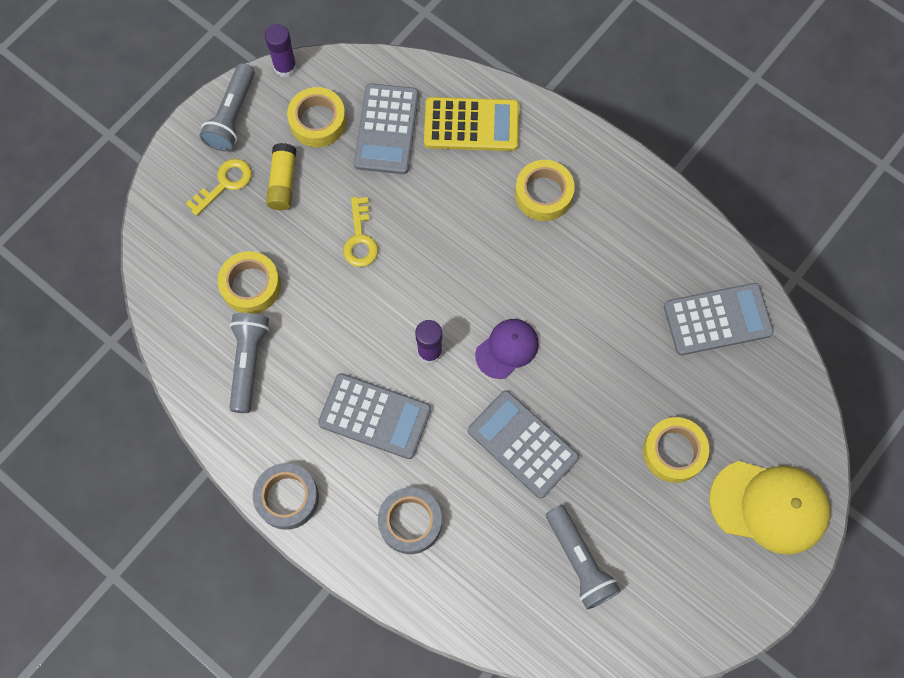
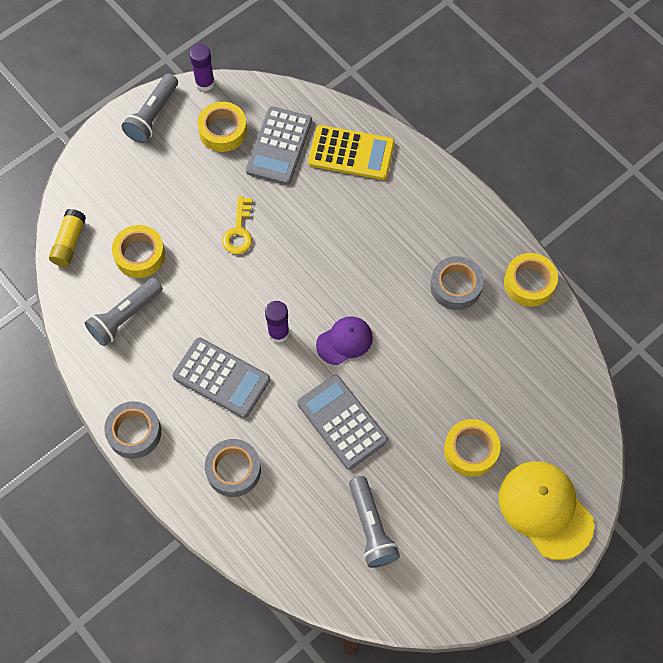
camera: 10 degrees right, 5 degrees down
yellow key [185,159,252,216] -> none
grey flashlight [229,313,270,413] -> grey flashlight turned 150 degrees counterclockwise [85,278,163,346]
yellow glue stick [266,143,296,210] -> yellow glue stick moved to [49,209,86,267]
yellow tape [515,160,575,221] -> yellow tape moved to [504,253,558,307]
grey calculator [664,283,774,355] -> none
yellow cap [709,461,830,555] -> yellow cap turned 150 degrees counterclockwise [499,461,594,560]
none -> grey tape [430,256,484,310]

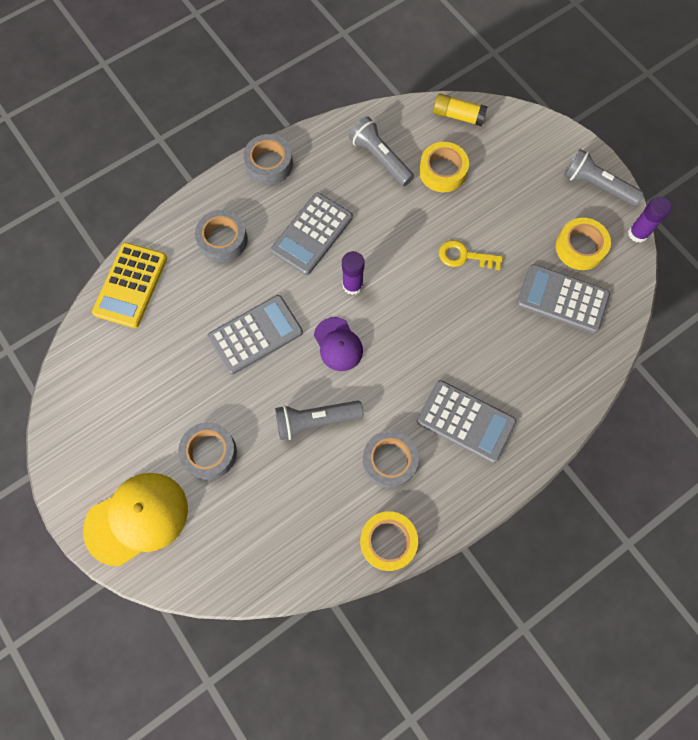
camera: 95 degrees right, 5 degrees up
yellow calculator [308,125,395,180] -> yellow calculator moved to [92,242,167,328]
grey flashlight [349,476,400,568] -> grey flashlight moved to [275,401,364,440]
yellow tape [444,419,501,477] -> grey tape [178,422,237,480]
none -> grey calculator [417,380,517,463]

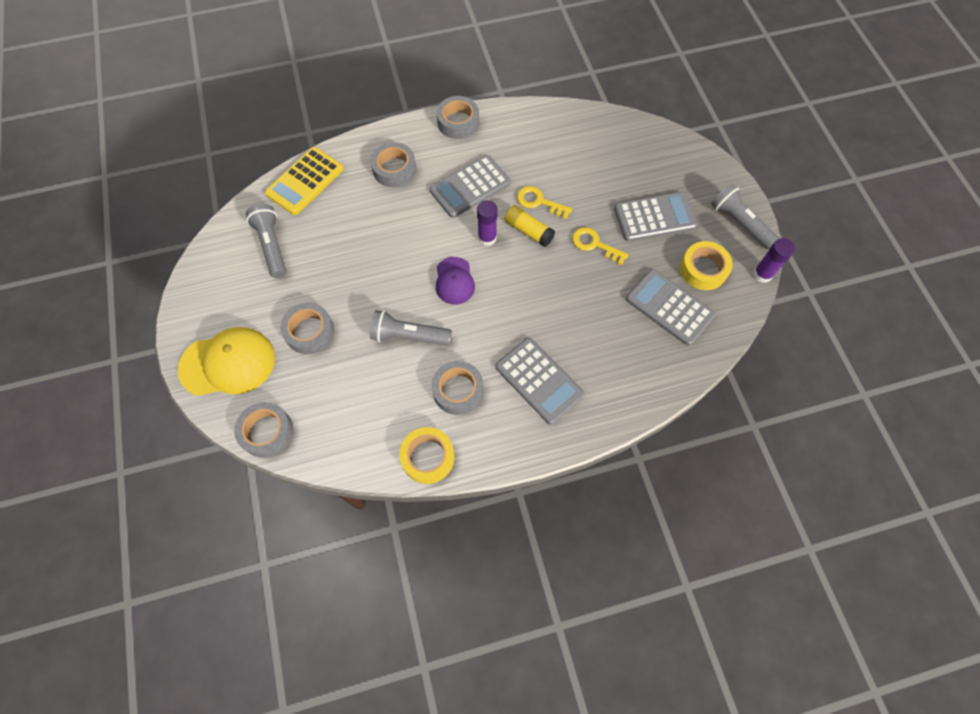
camera: 20 degrees right, 5 degrees down
grey calculator [207,295,303,375] -> grey calculator moved to [614,192,697,241]
grey flashlight [349,116,414,186] -> grey flashlight moved to [246,204,286,278]
yellow tape [419,142,469,192] -> none
yellow glue stick [433,94,488,126] -> yellow glue stick moved to [504,205,555,247]
none -> grey tape [234,402,293,458]
none -> yellow key [517,186,572,219]

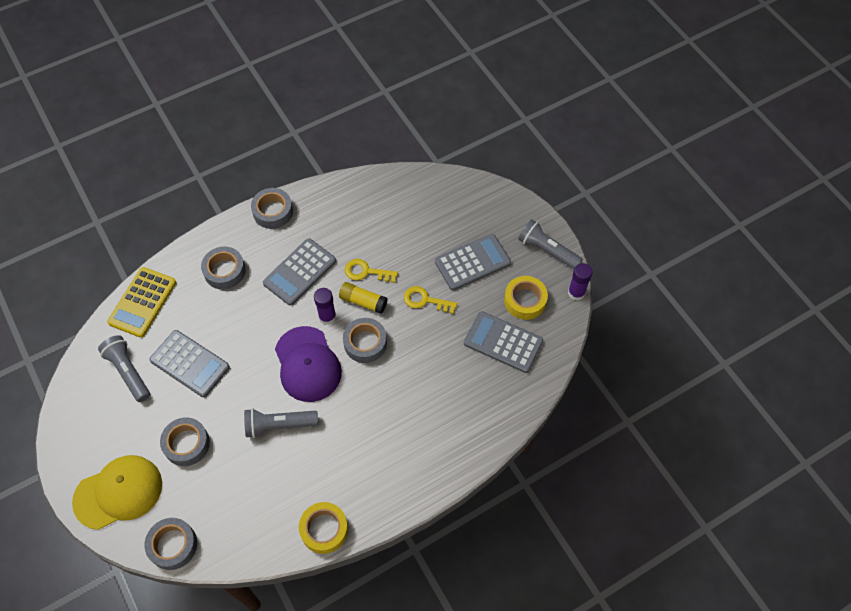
camera: 15 degrees left, 5 degrees down
grey tape [432,361,484,415] -> grey tape moved to [343,318,387,363]
purple cap [436,257,475,304] -> purple cap [275,326,342,402], size x1.68
grey calculator [496,338,585,425] -> grey calculator moved to [149,330,230,397]

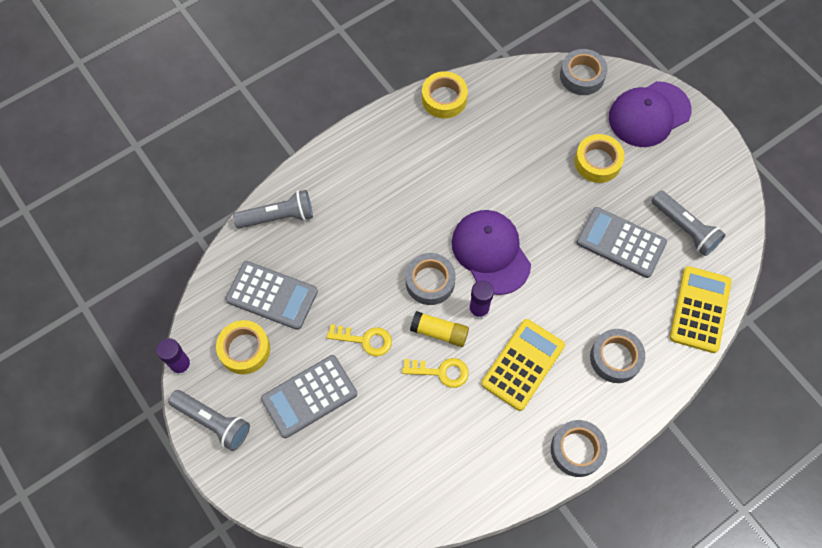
camera: 175 degrees right, 5 degrees up
yellow cap [72,455,162,530] -> purple cap [609,81,692,147]
grey tape [160,417,210,466] -> yellow tape [575,134,625,183]
grey flashlight [244,408,318,438] -> grey flashlight moved to [233,190,313,228]
grey calculator [263,238,336,306] -> yellow calculator [481,319,565,411]

